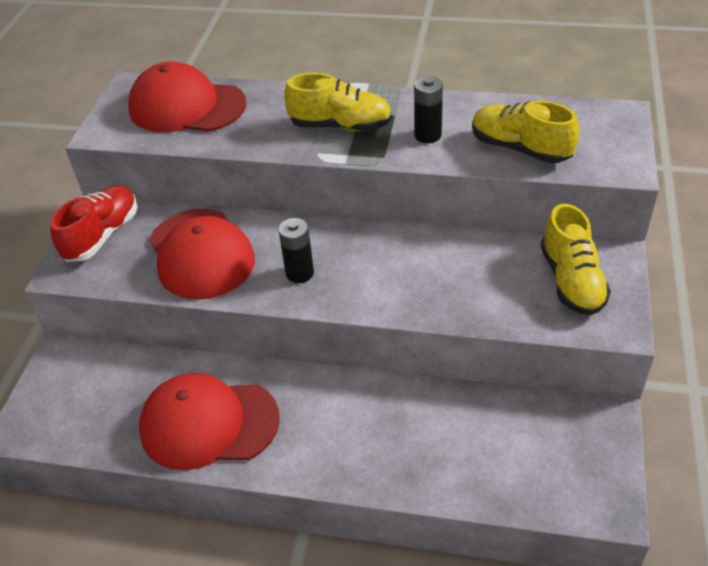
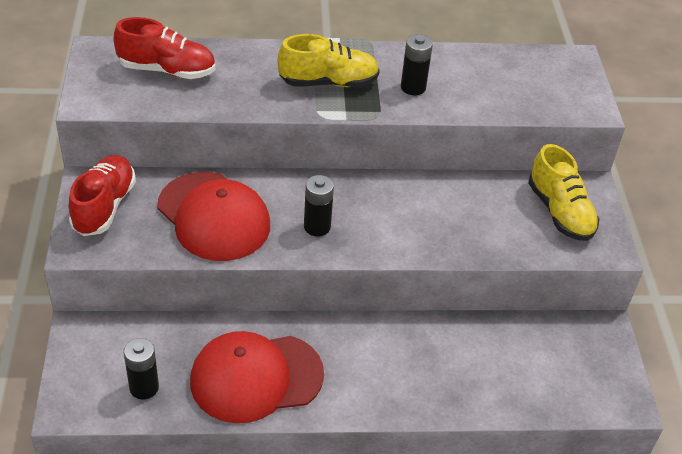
camera: 20 degrees left, 0 degrees up
red cap [128,62,247,132] -> red shoe [113,17,215,79]
yellow shoe [472,101,580,163] -> none
none -> black battery [124,338,159,400]

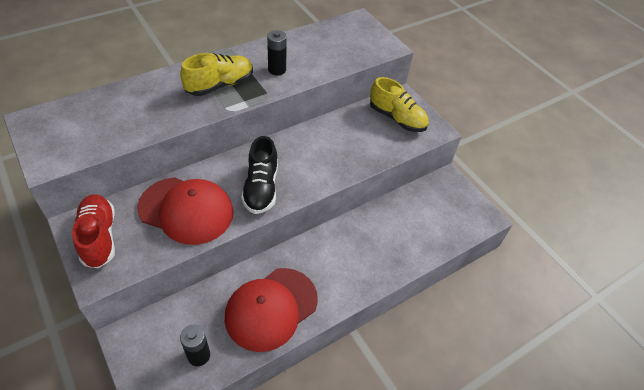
camera: 30 degrees left, 5 degrees up
red shoe [113,17,215,79] -> none
black battery [304,175,334,236] -> black shoe [241,136,278,214]

